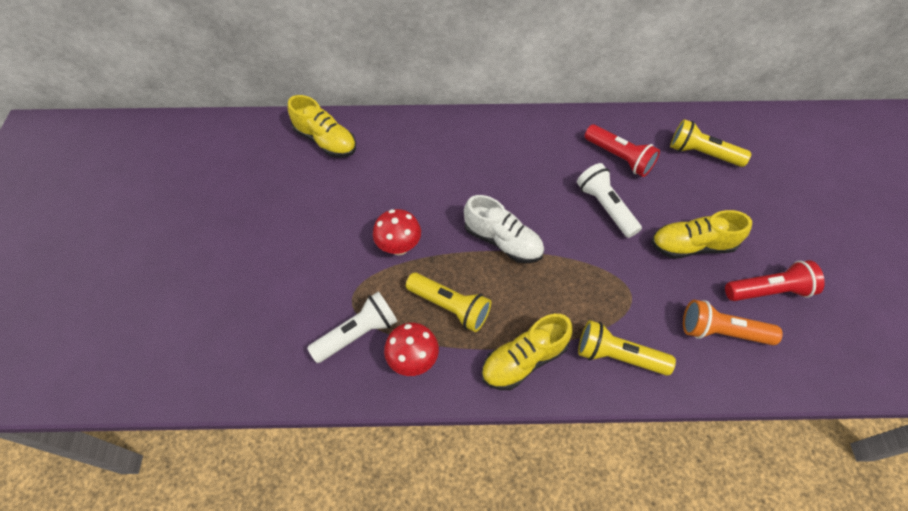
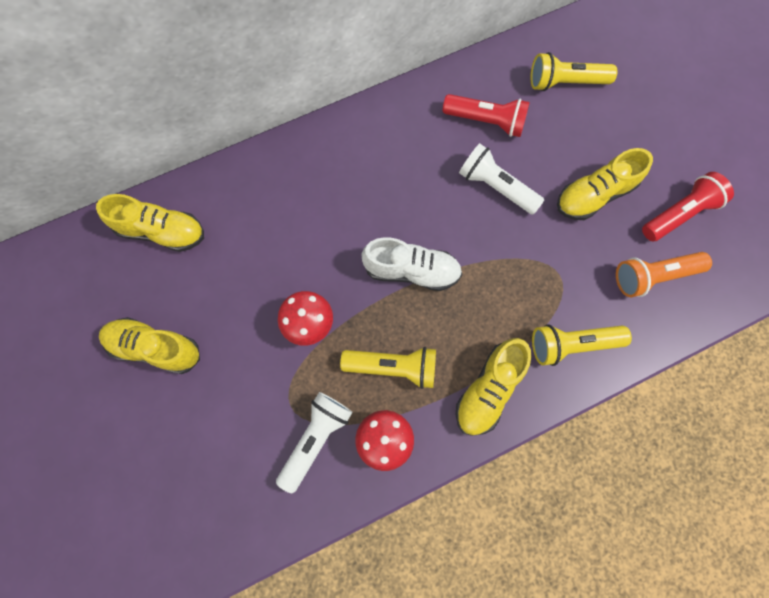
camera: 25 degrees left, 15 degrees up
none -> yellow shoe [99,317,200,374]

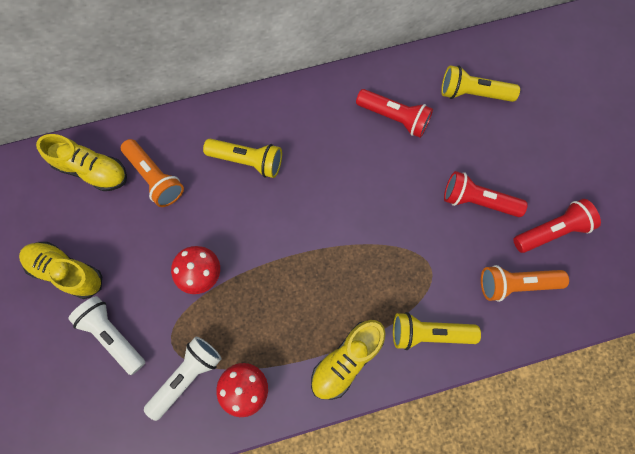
camera: 10 degrees right, 0 degrees up
yellow flashlight [340,347,436,389] -> yellow flashlight moved to [203,139,282,178]
white shoe [361,237,462,291] -> none
white flashlight [459,143,544,214] -> white flashlight moved to [68,296,145,375]
yellow shoe [557,148,653,220] -> red flashlight [444,171,528,217]
none -> orange flashlight [121,139,184,207]

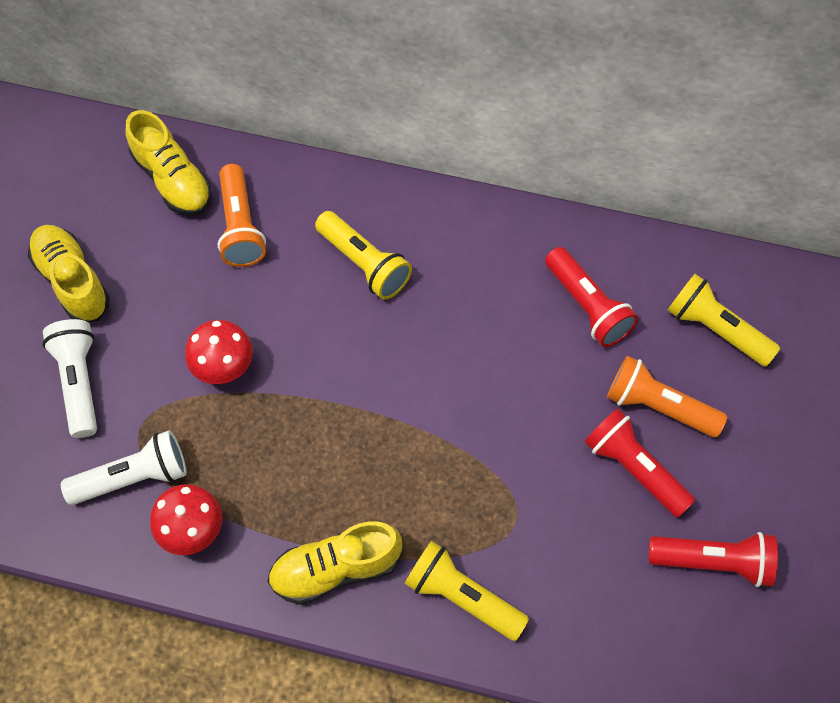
camera: 30 degrees right, 10 degrees down
orange flashlight [481,265,569,302] -> orange flashlight moved to [607,355,727,437]

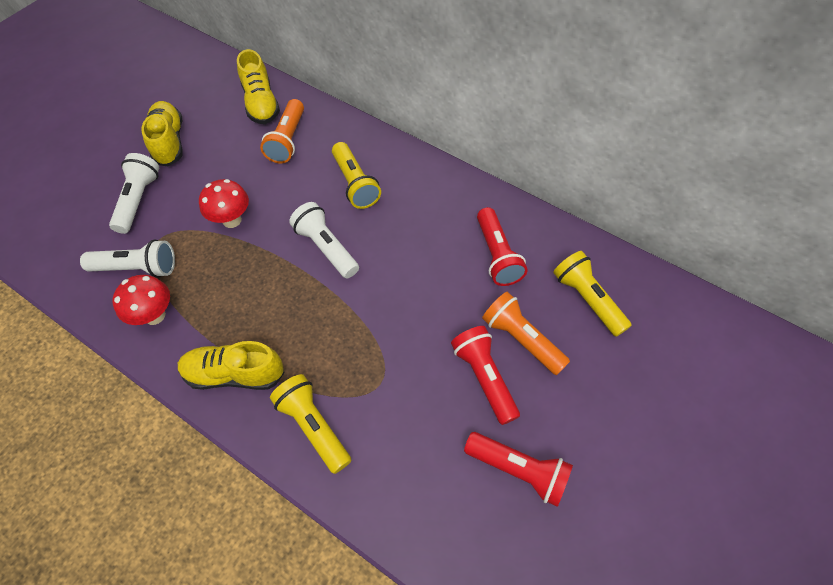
camera: 20 degrees right, 5 degrees down
none -> white flashlight [289,202,359,278]

